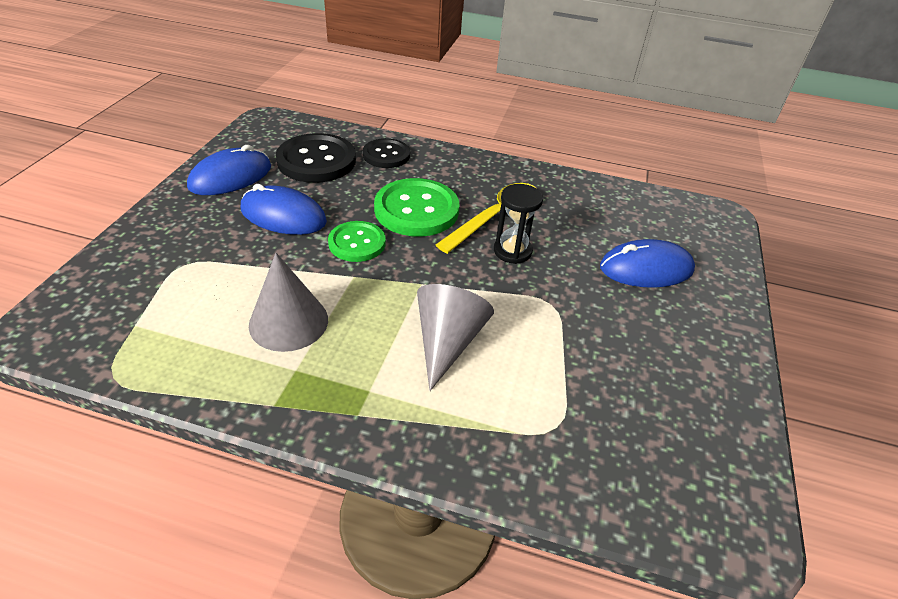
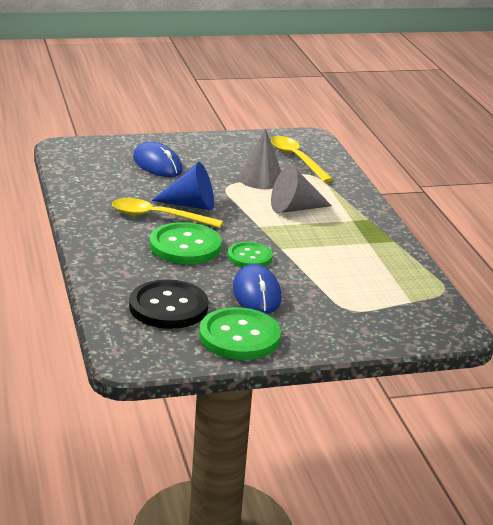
camera: 120 degrees left, 15 degrees down
blue mouse [187,145,271,195] -> green button [199,307,281,360]
grey cone [249,253,328,352] -> grey cone moved to [238,128,281,189]
black button [363,138,410,168] -> none
black hourglass [494,184,543,264] -> blue cone [151,162,214,210]
none -> yellow spoon [271,136,334,183]

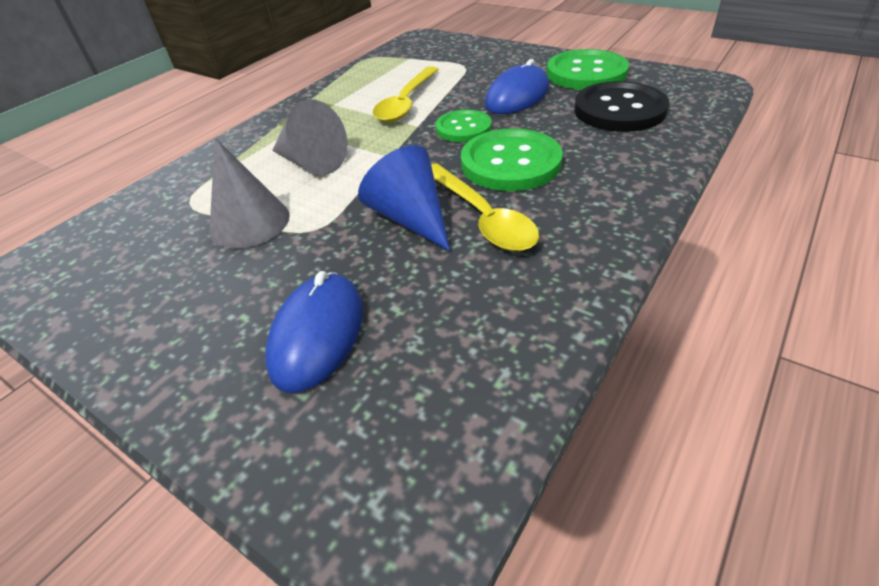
camera: 125 degrees left, 15 degrees up
yellow spoon [271,136,334,183] -> yellow spoon moved to [373,66,439,122]

